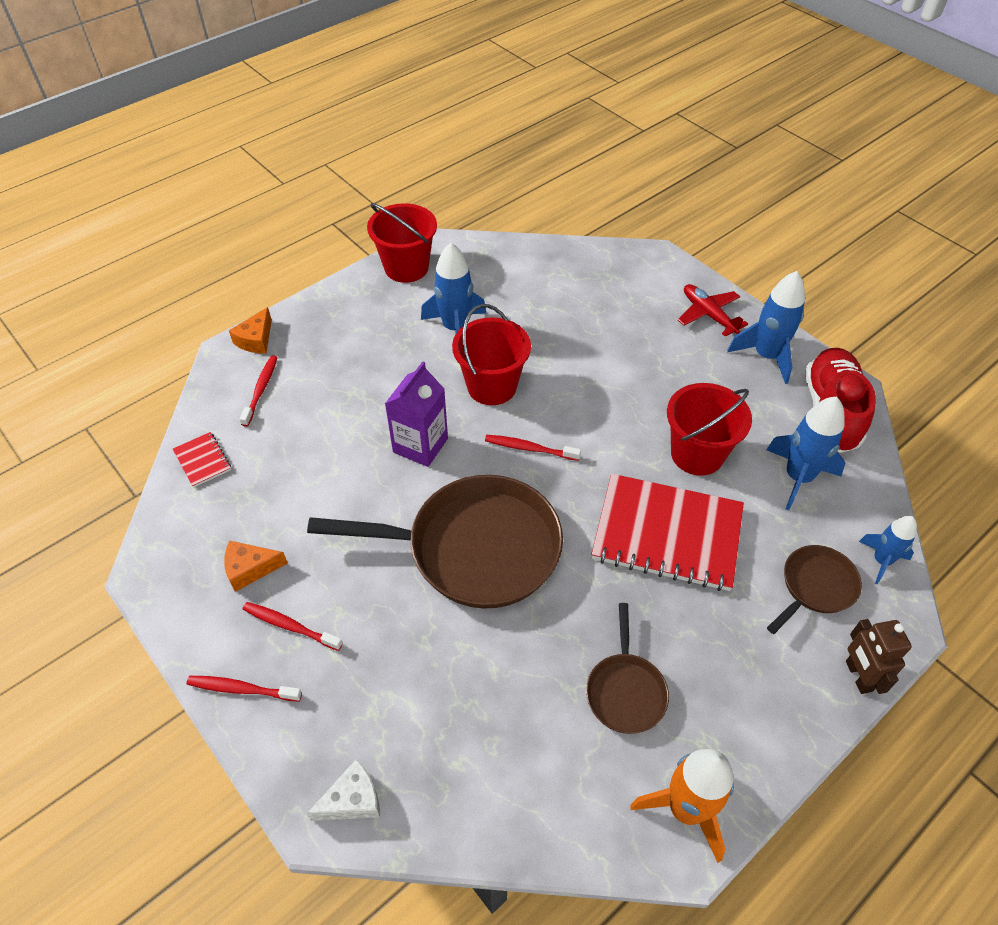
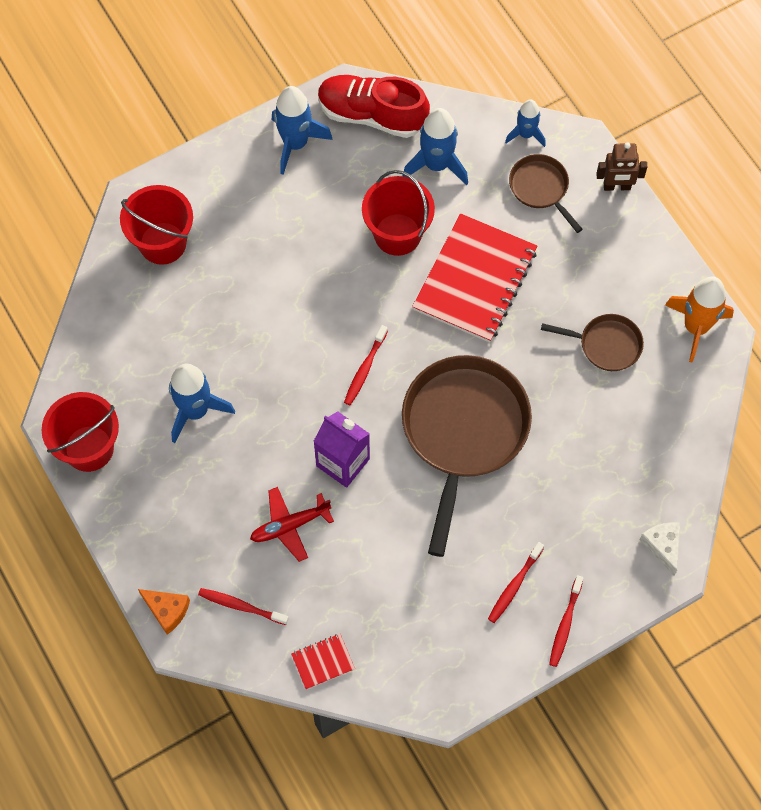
camera: 80 degrees left, 15 degrees up
orange cheese [224,541,288,592] -> none
red bucket [452,304,531,405] -> red bucket moved to [120,185,193,265]
red plane [678,284,748,337] -> red plane moved to [250,487,334,562]

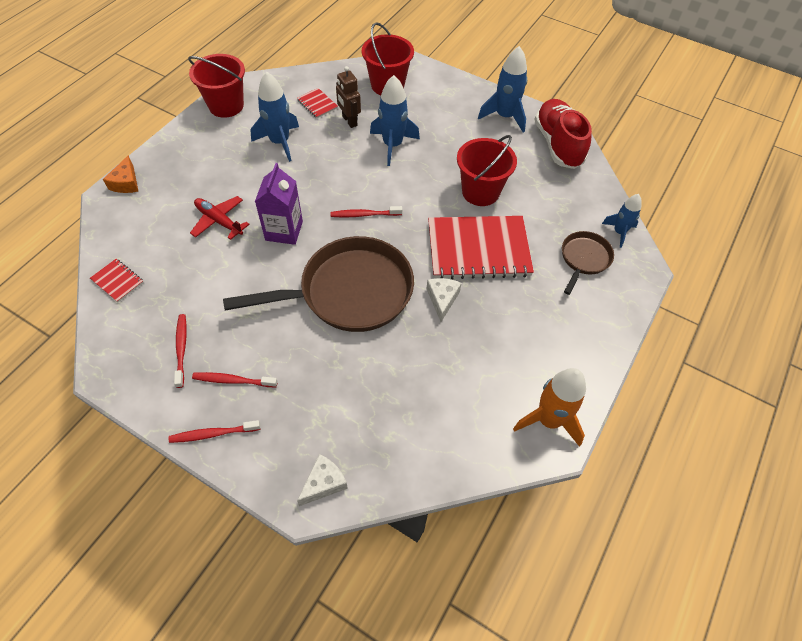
camera: 60 degrees right, 10 degrees down
red toothbrush [198,588,289,625] -> red toothbrush moved to [174,314,187,388]
blue rocket [403,108,468,185] -> blue rocket moved to [370,75,420,166]
brown pan [541,314,644,371] -> none
brown robot [596,143,647,191] -> brown robot moved to [336,66,361,128]
none -> red notebook [297,88,338,118]
none -> white cheese [427,278,462,322]

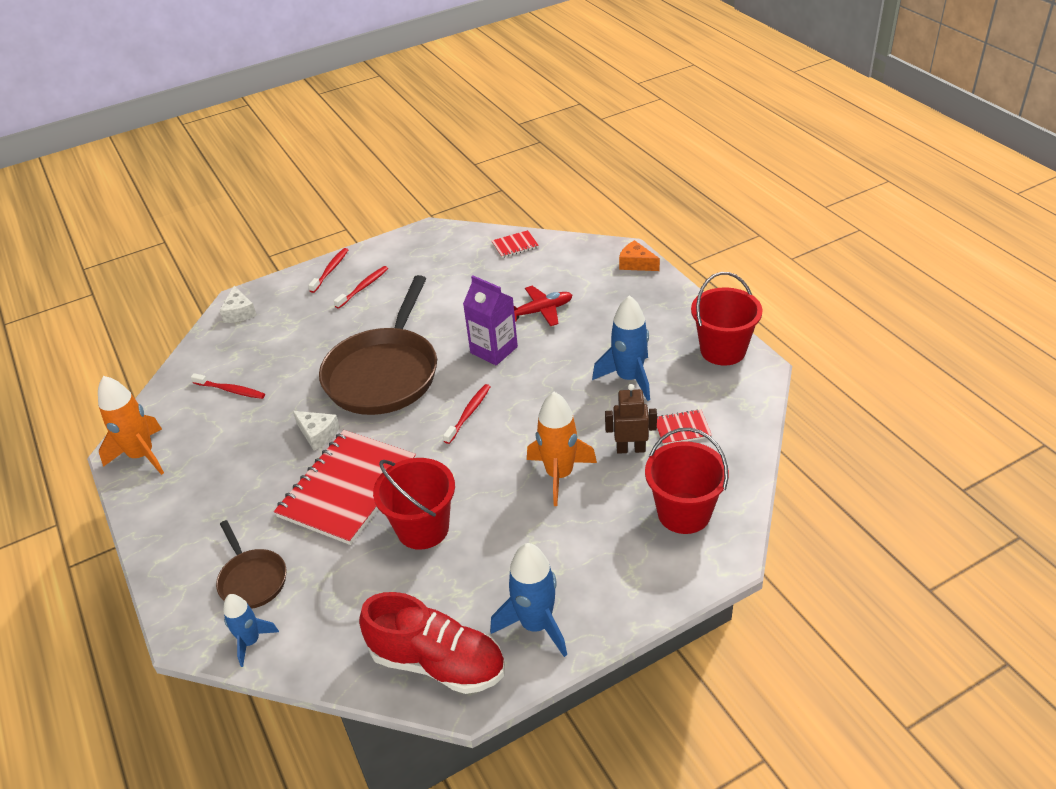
camera: 125 degrees right, 15 degrees down
red toothbrush [174,314,187,388] -> red toothbrush moved to [191,373,265,399]
blue rocket [370,75,420,166] -> orange rocket [527,392,597,506]

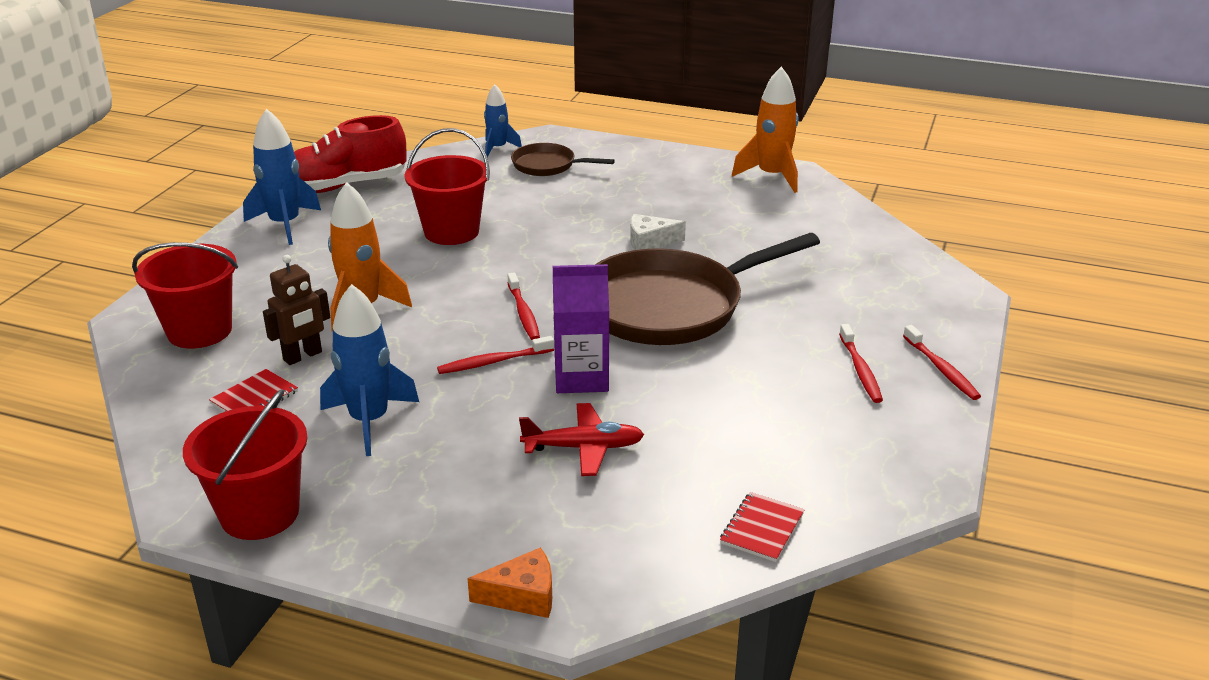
camera: 135 degrees right, 10 degrees down
red toothbrush [191,373,265,399] -> red toothbrush moved to [437,336,554,374]
white cheese [219,286,257,323] -> none
red notebook [274,430,416,545] -> none
brown pan [319,275,437,415] -> brown pan turned 90 degrees counterclockwise [595,233,820,345]
red plane [514,286,572,326] -> red plane turned 120 degrees counterclockwise [519,403,644,476]

